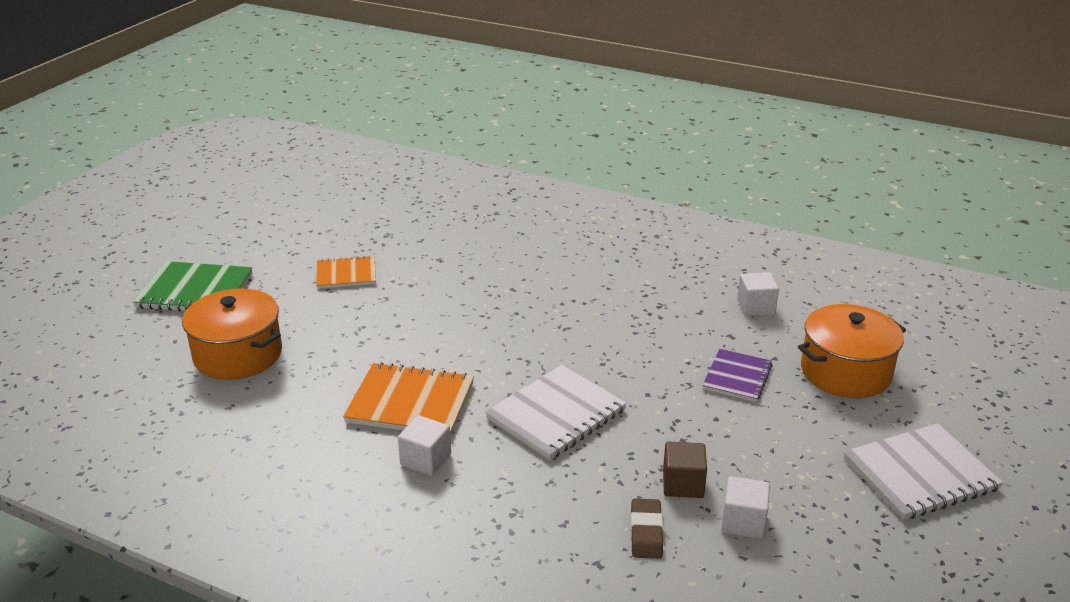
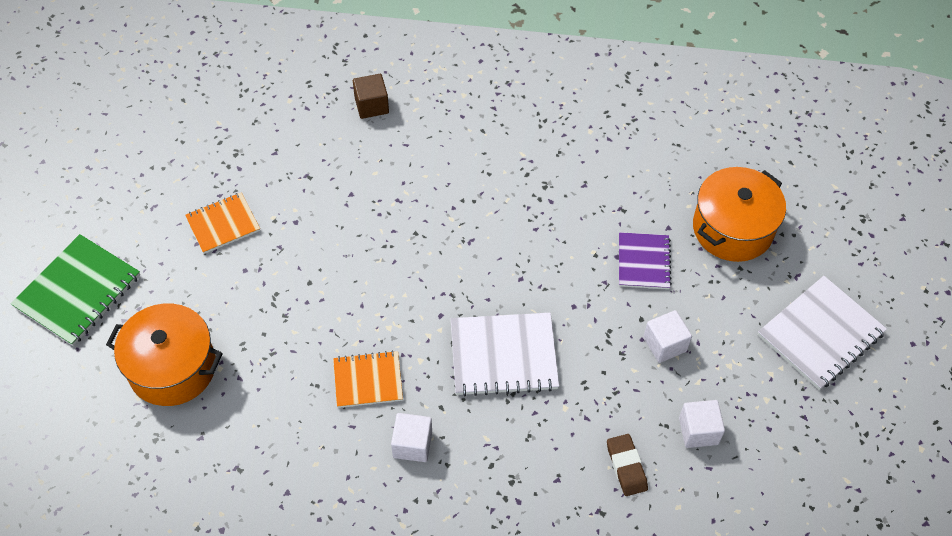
camera: 20 degrees left, 25 degrees up
green notebook [133,261,252,311] -> green notebook turned 45 degrees counterclockwise [11,234,140,346]
orange notebook [343,362,474,437] -> orange notebook [333,351,403,408], size x0.63
white notebook [485,365,627,460] -> white notebook turned 60 degrees clockwise [451,313,559,396]
brown cube [663,442,707,498] -> brown cube moved to [353,74,389,119]
white cube [737,272,779,316] -> white cube moved to [643,310,692,363]

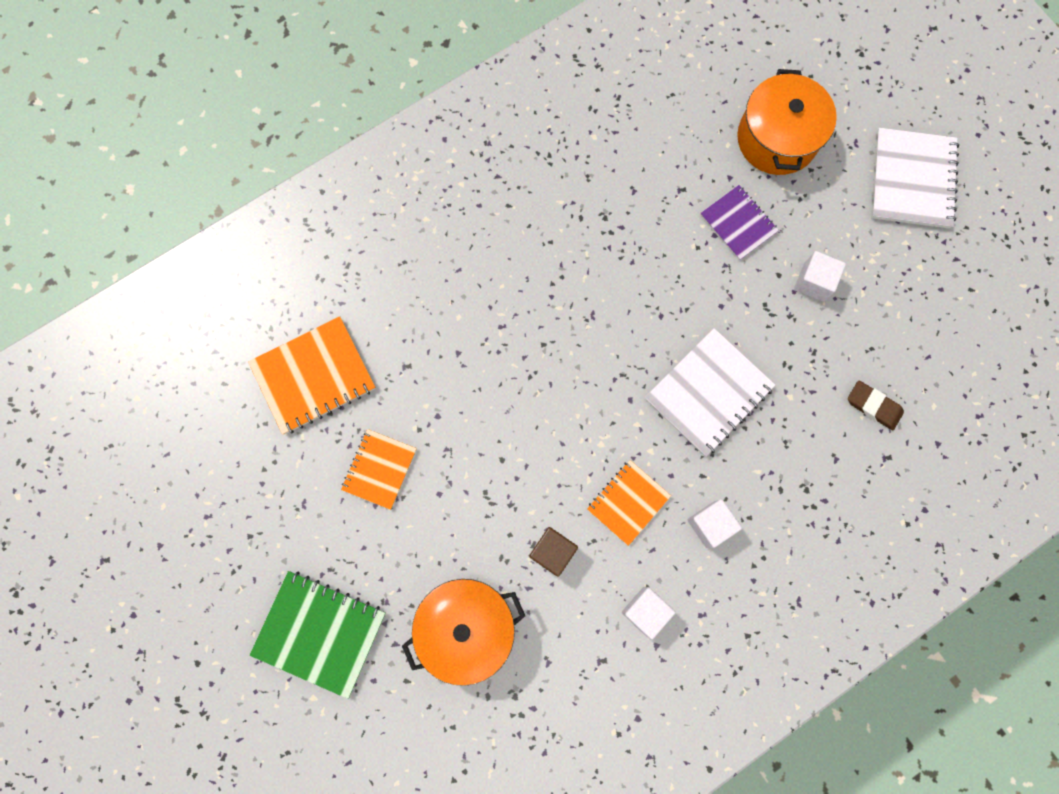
camera: 40 degrees left, 20 degrees up
green notebook [11,234,140,346] -> green notebook turned 60 degrees counterclockwise [250,571,386,699]
brown cube [353,74,389,119] -> brown cube moved to [529,527,578,577]
white cube [679,400,725,448] -> white cube moved to [622,587,675,639]
none -> orange notebook [248,316,376,434]

